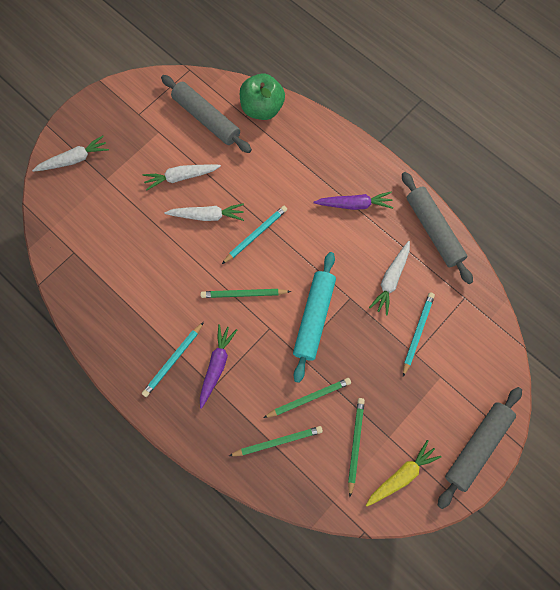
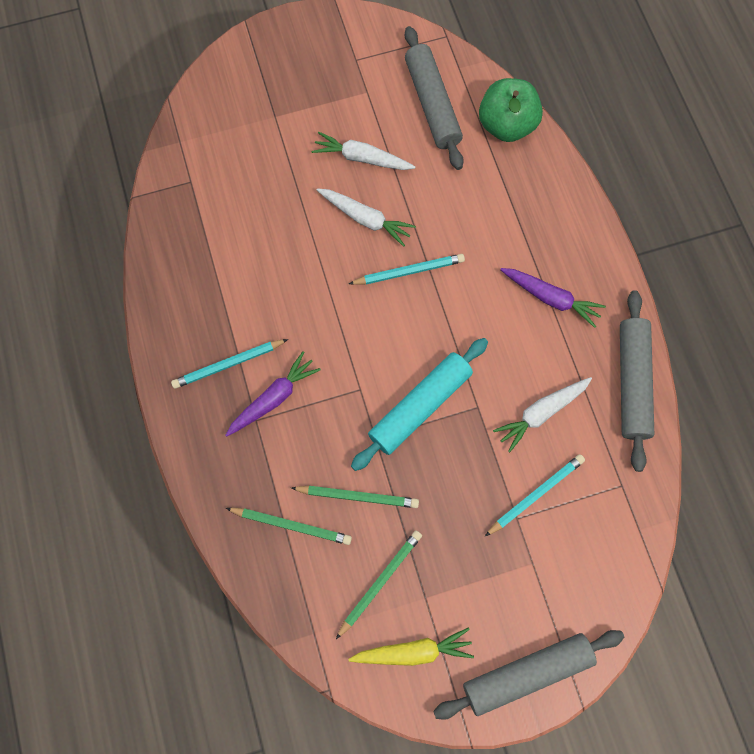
camera: 30 degrees right, 0 degrees up
white carrot [32,135,109,172] -> none
green pencil [201,289,291,298] -> none

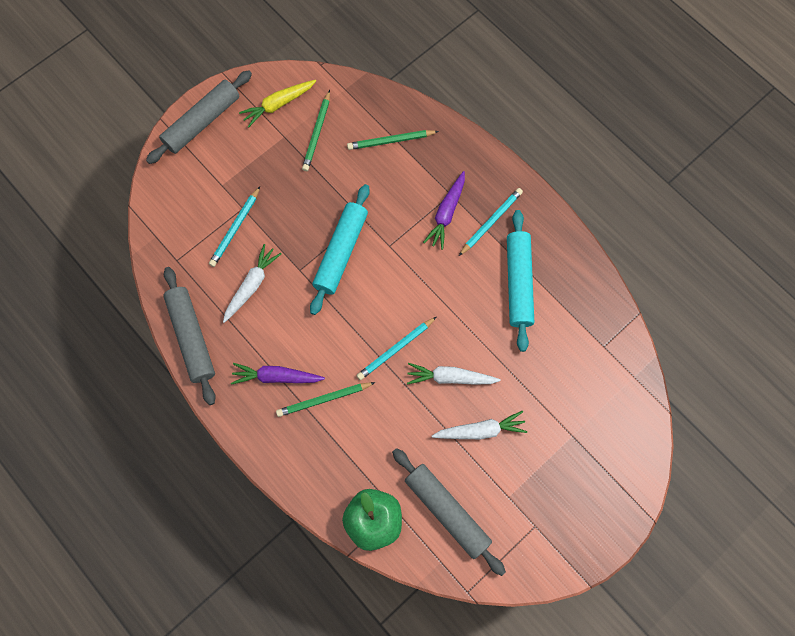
camera: 155 degrees right, 0 degrees up
green pencil [291,486,419,508] -> green pencil moved to [276,382,375,417]
none -> turquoise rolling pin [507,210,534,352]

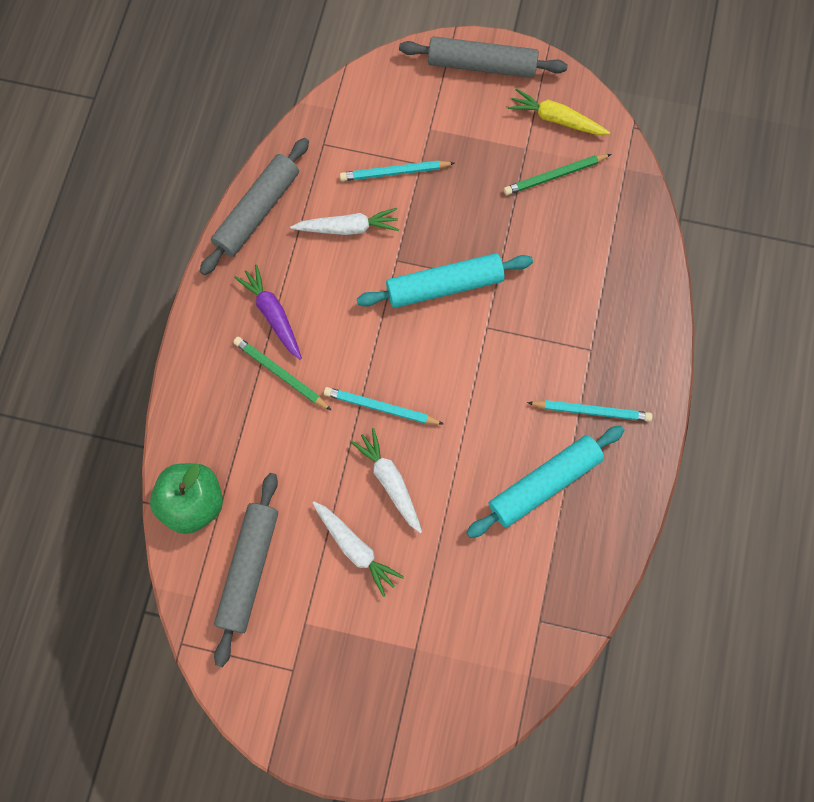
camera: 55 degrees right, 0 degrees up
green pencil [347,130,439,150] -> none
purple carrot [423,171,465,250] -> none

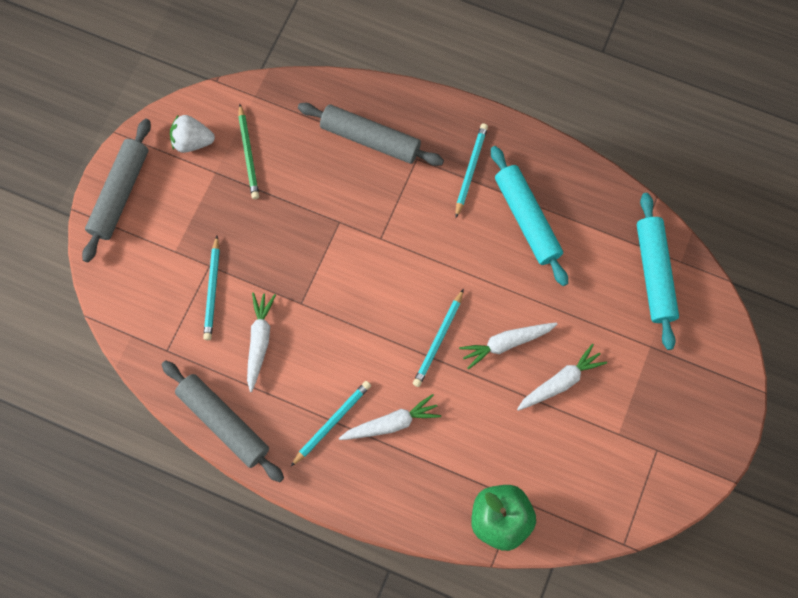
camera: 80 degrees left, 0 degrees up
grey rolling pin [214,473,278,667] -> grey rolling pin moved to [298,103,444,166]
green pencil [233,337,332,411] -> white carrot [339,394,441,440]
purple carrot [234,264,302,359] -> turquoise pencil [290,381,371,467]
turquoise rolling pin [357,253,533,308] -> turquoise rolling pin moved to [637,193,679,350]
yellow carrot [508,89,610,135] -> white strawberry [170,115,215,153]

